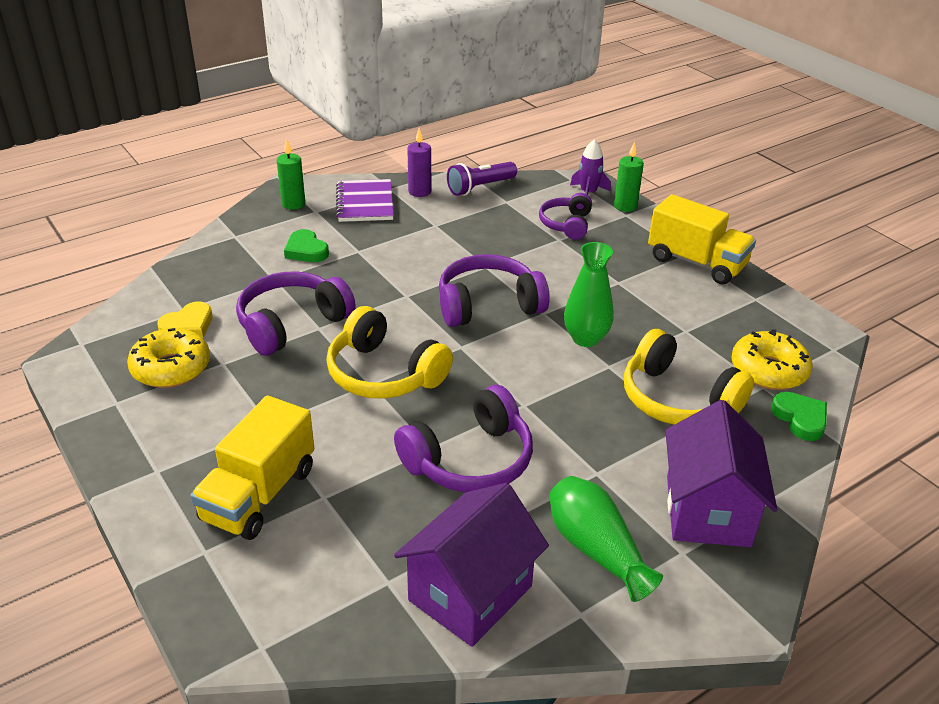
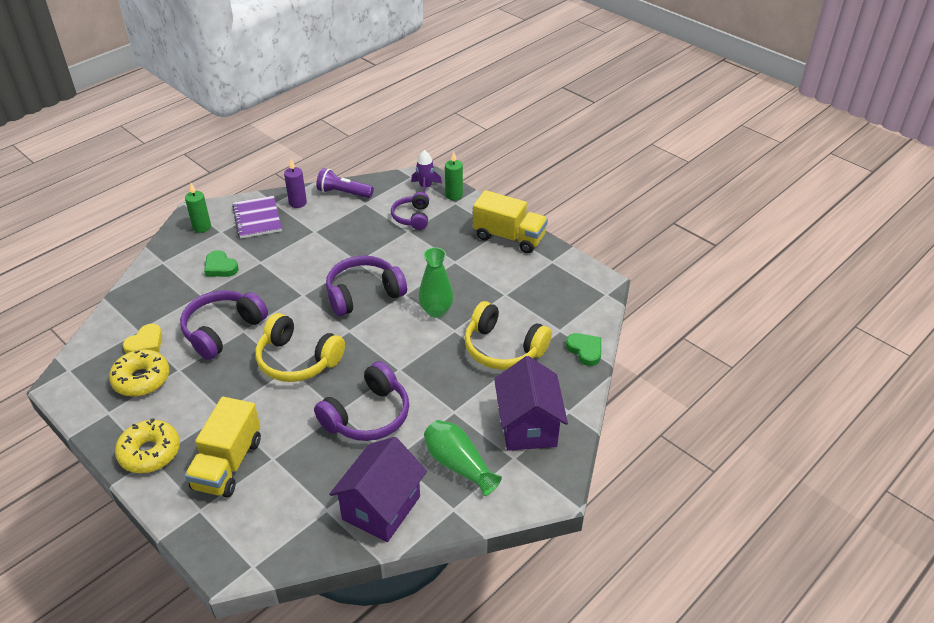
camera: 10 degrees left, 5 degrees up
purple flashlight [447,162,517,196] -> purple flashlight turned 60 degrees clockwise [316,168,374,198]
yellow donut [731,329,812,390] -> yellow donut moved to [115,418,180,473]

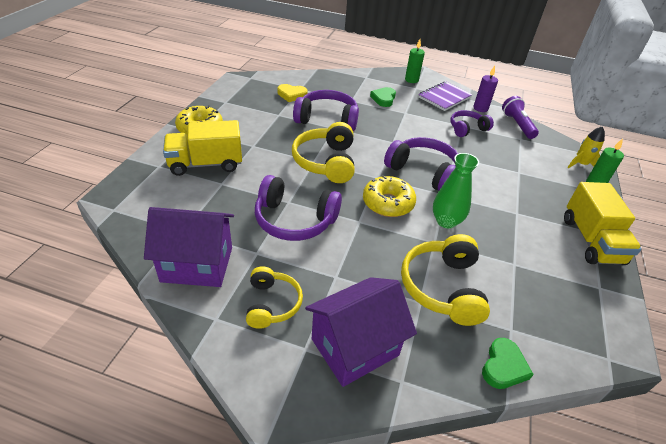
camera: 60 degrees right, 0 degrees up
yellow donut [109,349,169,397] -> yellow donut moved to [363,176,416,217]
purple headphones [391,192,429,230] -> purple headphones moved to [450,110,494,137]
purple rocket [411,150,442,193] -> yellow rocket [567,126,605,168]
green vase [424,420,502,496] -> yellow headphones [246,266,303,329]

